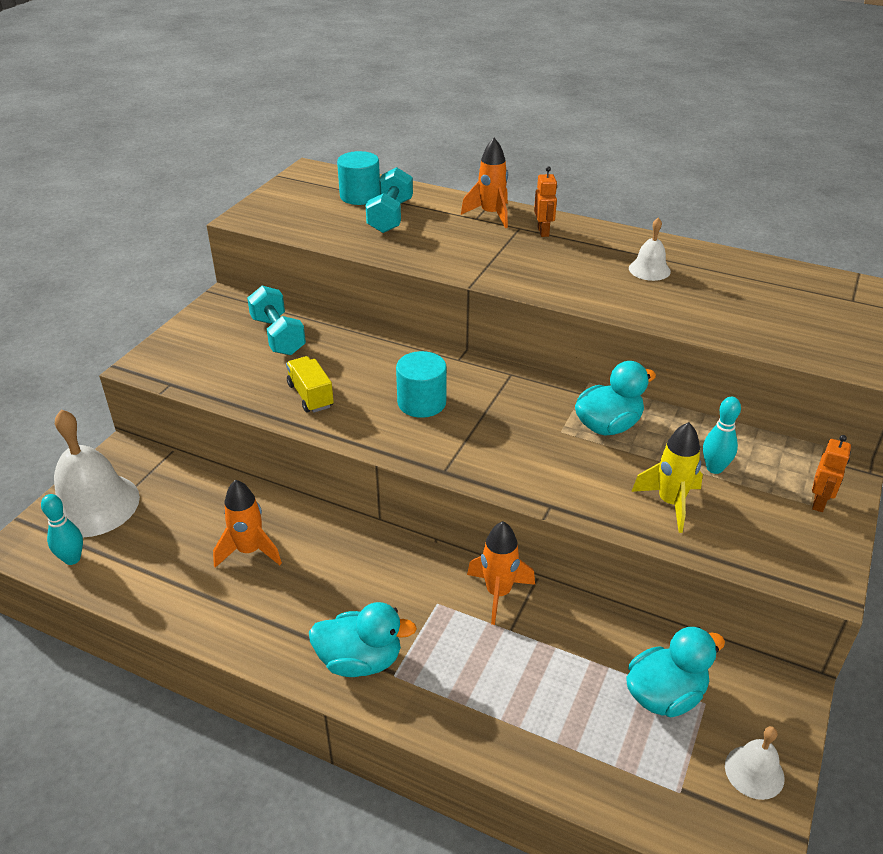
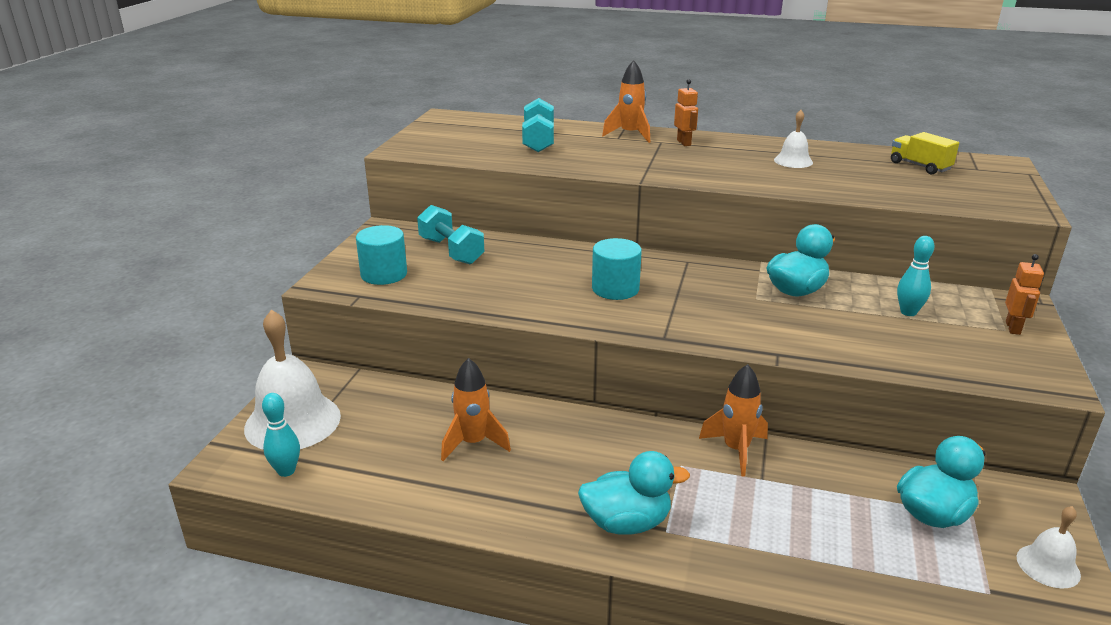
camera: 10 degrees left, 10 degrees down
yellow truck [286,356,334,413] -> yellow truck moved to [891,132,959,174]
turquoise cylinder [337,151,380,205] -> turquoise cylinder moved to [356,225,407,285]
yellow rocket [631,422,703,533] -> none

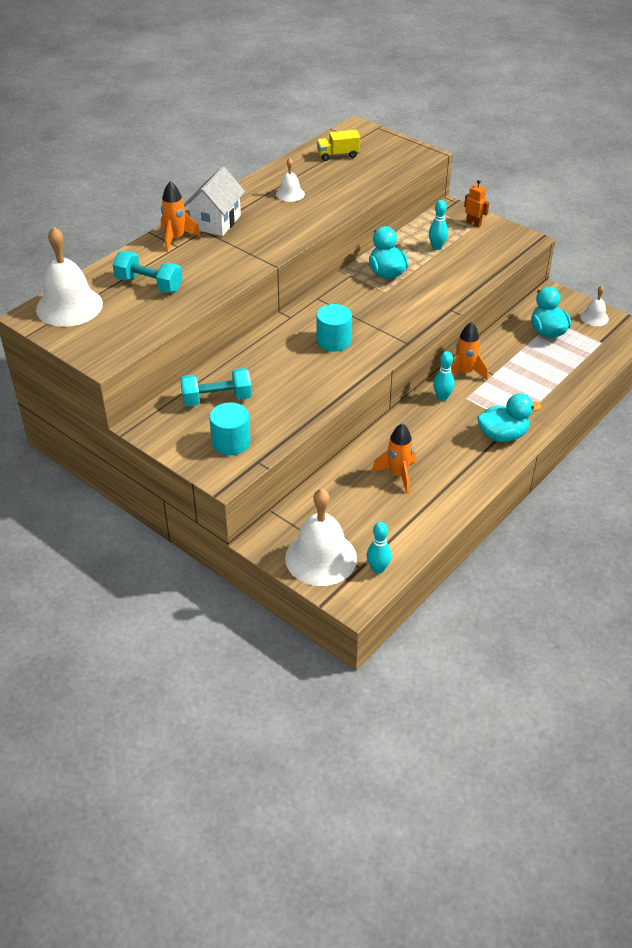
camera: 65 degrees left, 15 degrees up
turquoise duck [578,451,690,535] -> turquoise duck turned 60 degrees clockwise [477,393,542,442]
orange robot [674,79,698,146] -> white house [184,167,245,236]
none -> white bell [36,227,103,327]
none -> turquoise bowling pin [433,351,455,401]

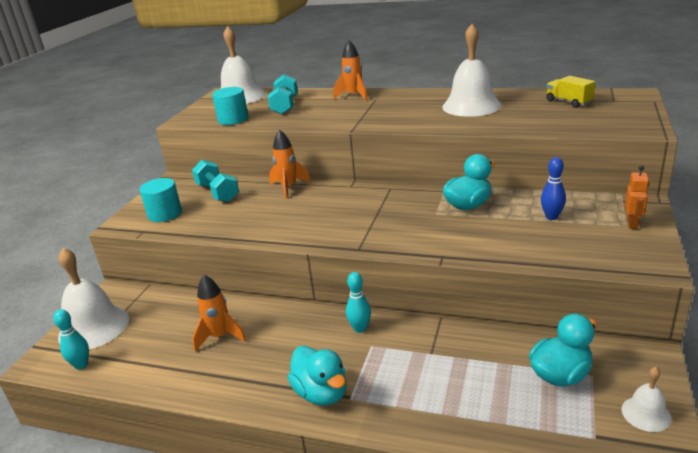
camera: 70 degrees right, 15 degrees down
white house [184,167,245,236] -> none
white bell [276,158,305,202] -> white bell [442,24,501,117], size x2.01
turquoise cylinder [316,304,352,352] -> turquoise cylinder moved to [212,87,248,125]
turquoise bowling pin [429,200,448,250] -> blue bowling pin [541,157,566,220]
orange rocket [451,322,488,380] -> orange rocket moved to [269,129,311,199]

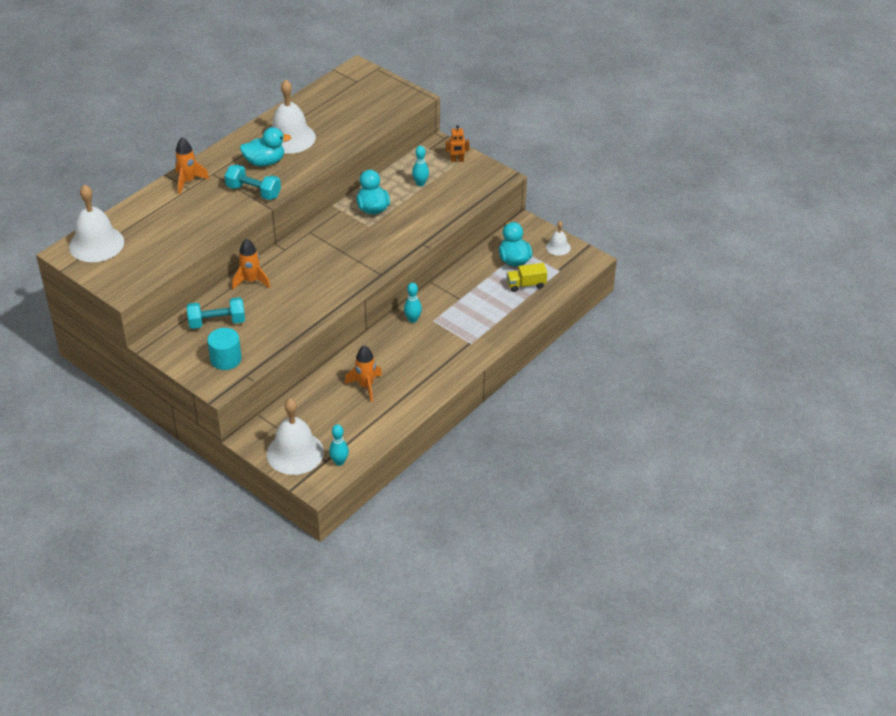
camera: 70 degrees left, 15 degrees up
turquoise cylinder [212,87,248,125] -> none
turquoise dumbbell [268,74,298,115] -> turquoise dumbbell moved to [225,165,281,200]
turquoise duck [288,346,347,406] -> turquoise duck moved to [240,127,291,166]
blue bowling pin [541,157,566,220] -> turquoise bowling pin [412,146,429,186]
yellow truck [546,76,596,108] -> yellow truck moved to [506,263,547,292]
orange robot [625,166,649,229] -> orange robot turned 135 degrees clockwise [446,125,469,162]

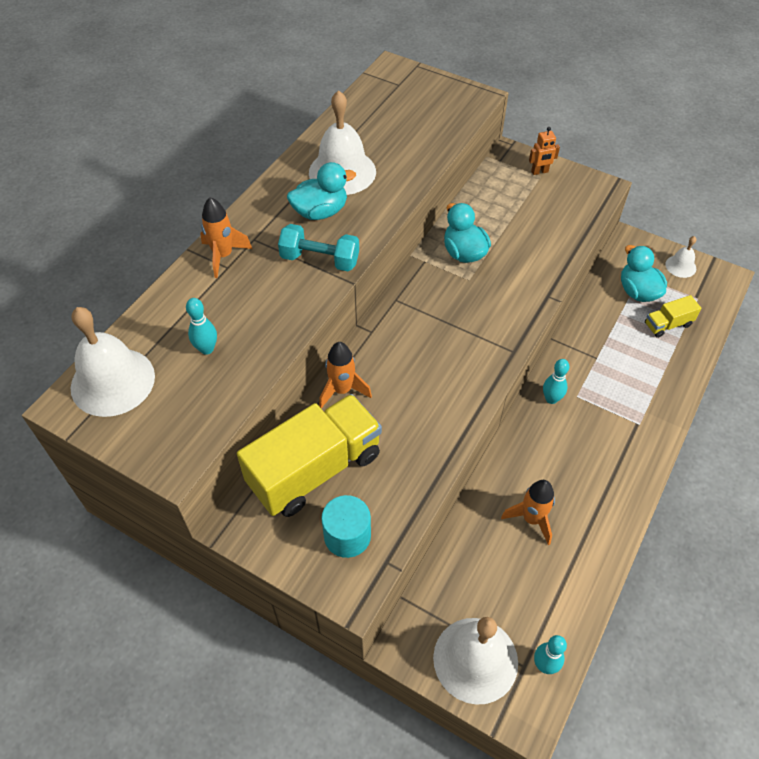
camera: 10 degrees left, 10 degrees up
turquoise dumbbell [187,297,245,329] -> yellow truck [237,394,382,517]
turquoise bowling pin [412,146,429,186] -> turquoise bowling pin moved to [186,298,217,355]

